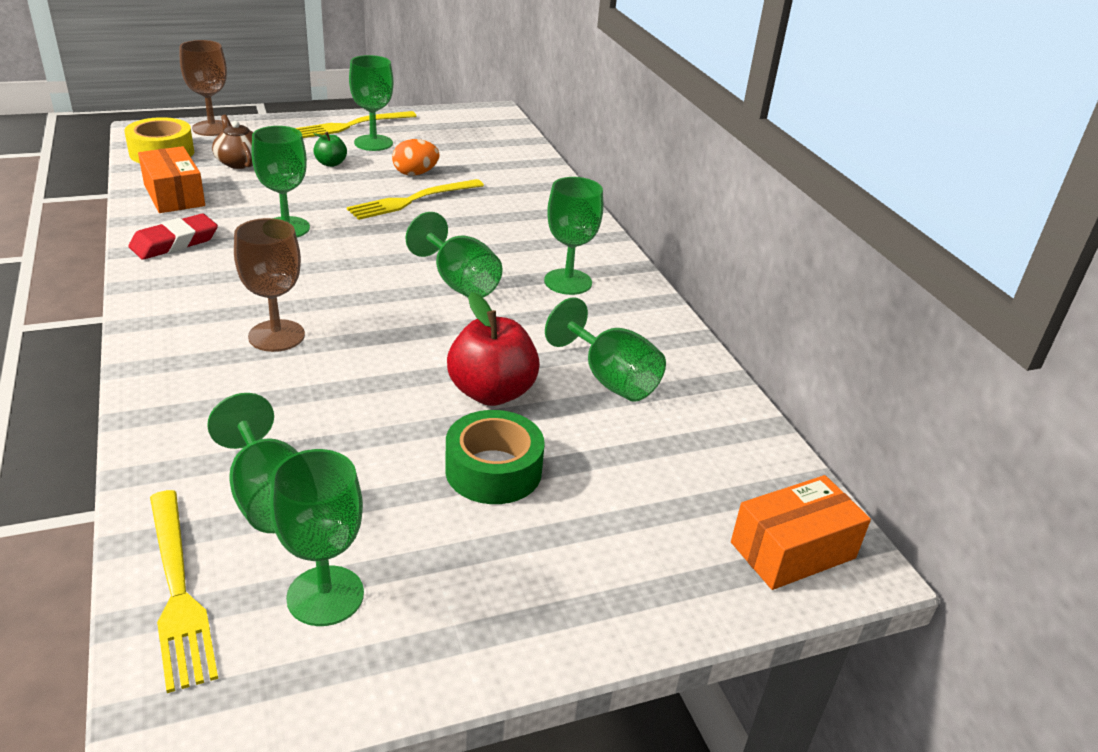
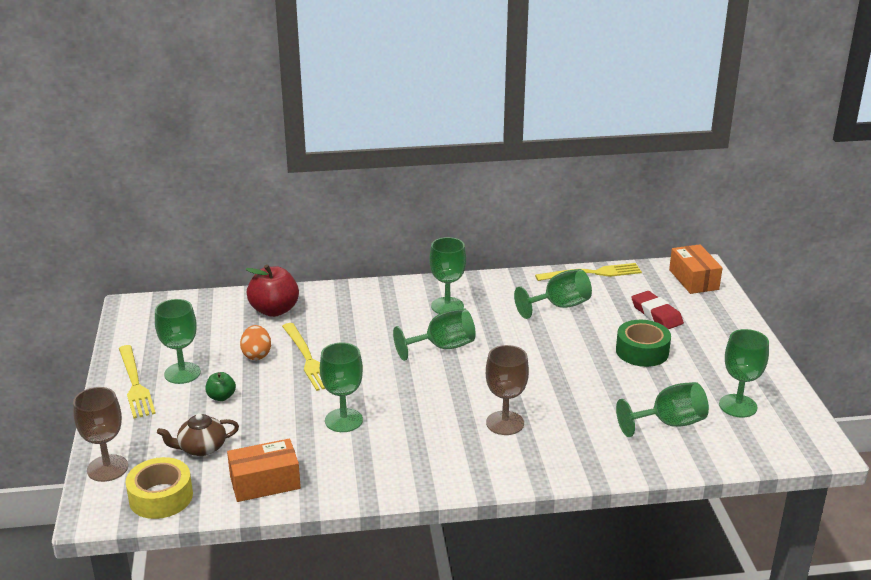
camera: 75 degrees left, 5 degrees down
red eraser [128,214,218,260] -> red eraser moved to [631,291,684,329]
yellow fork [150,490,218,693] -> yellow fork moved to [535,263,642,281]
red apple [447,292,540,406] -> red apple moved to [245,264,299,317]

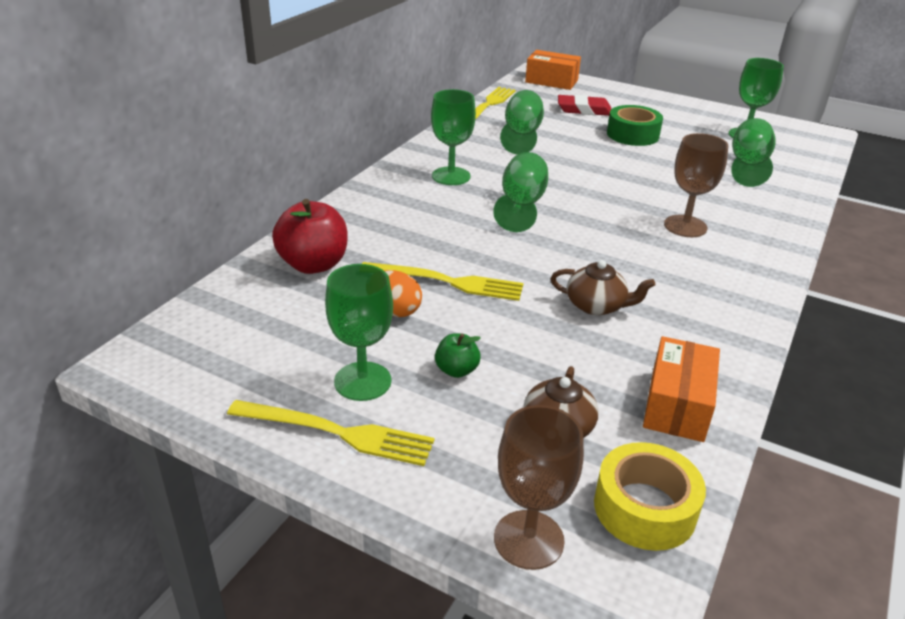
camera: 55 degrees left, 5 degrees up
green goblet [320,343,363,432] -> brown teapot [551,260,655,315]

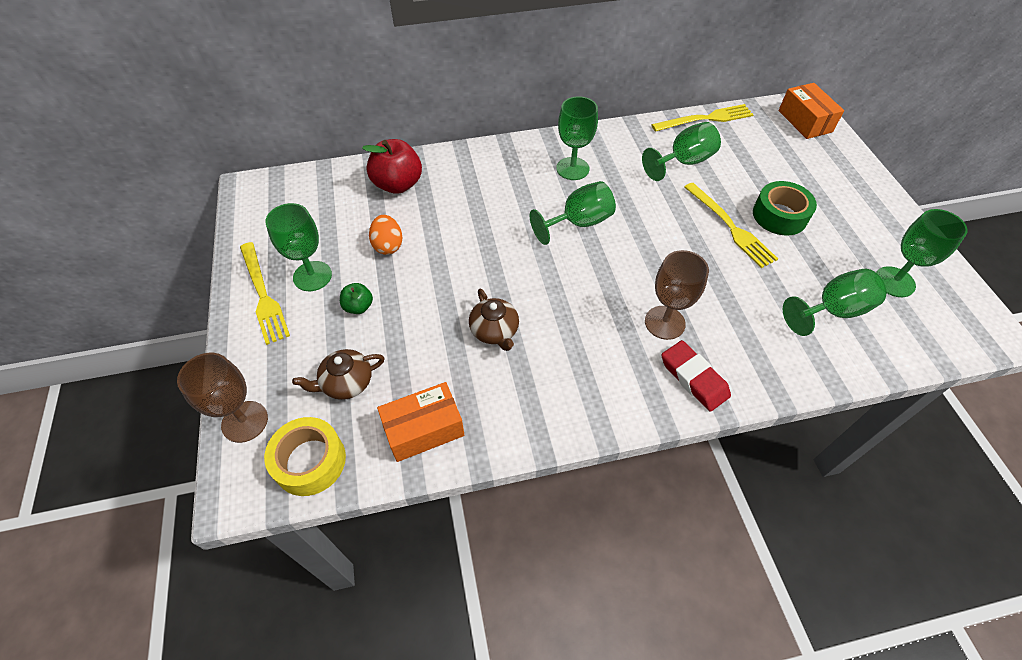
camera: 50 degrees right, 20 degrees up
yellow fork [362,262,523,301] -> yellow fork moved to [684,183,778,268]
red eraser [558,95,611,116] -> red eraser moved to [661,340,731,412]

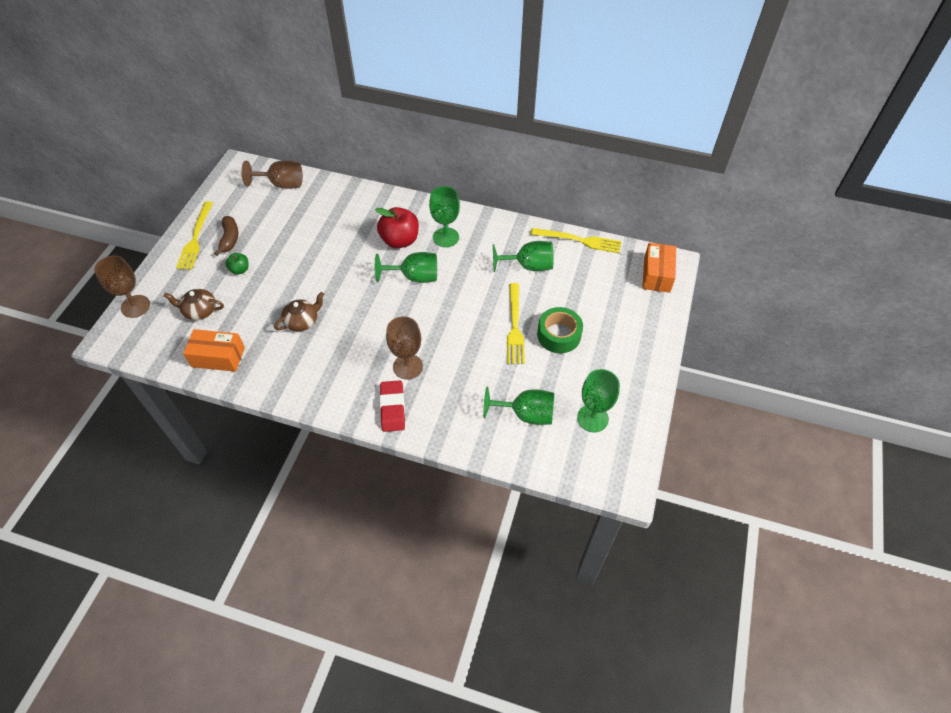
camera: 30 degrees right, 0 degrees up
yellow tape [264,417,346,496] -> none
green goblet [265,203,332,291] -> brown banana [214,216,238,256]
red apple [362,139,422,194] -> red apple moved to [375,207,419,248]
orange egg [369,215,403,255] -> none
brown teapot [469,289,519,351] -> brown teapot turned 135 degrees counterclockwise [274,292,324,331]
none -> brown goblet [241,160,303,189]

